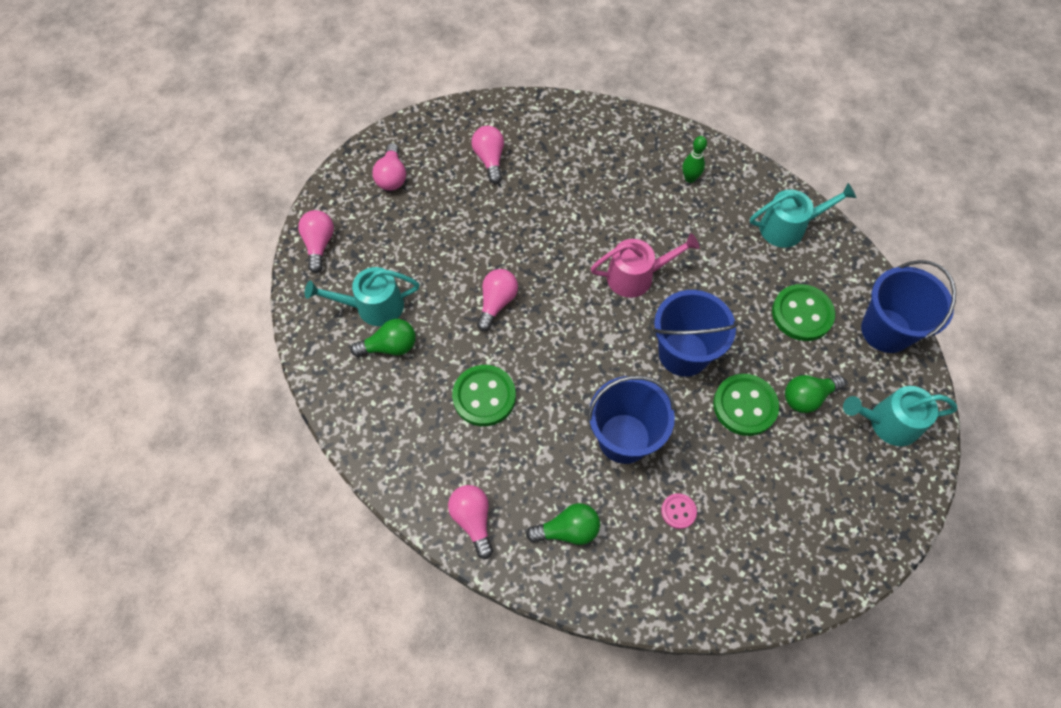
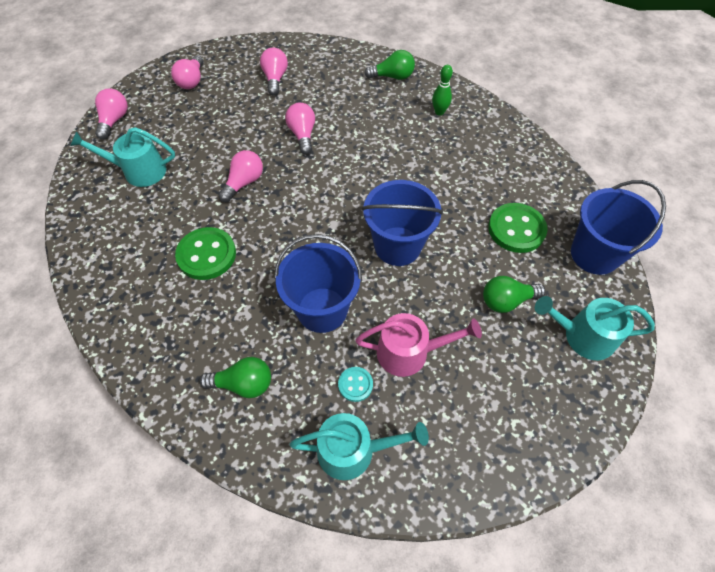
camera: 10 degrees right, 5 degrees down
green light bulb [350,319,416,357] -> green light bulb moved to [364,50,415,80]
pink light bulb [448,485,493,559] -> pink light bulb moved to [285,103,315,155]
pink watering can [591,233,700,298] -> pink watering can moved to [355,313,482,377]
pink button [661,493,697,529] -> turquoise button [338,367,373,402]
green button [713,374,779,436] -> none
turquoise watering can [750,183,857,248] -> turquoise watering can moved to [289,413,429,480]

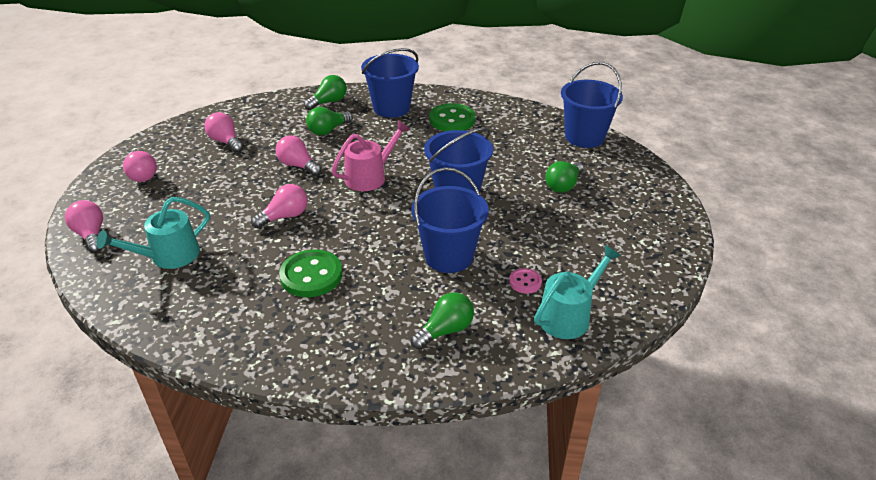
camera: 40 degrees left, 20 degrees down
pink light bulb [219,150,263,202] -> pink light bulb turned 60 degrees clockwise [251,184,308,229]
turquoise button [338,367,373,402] -> pink button [509,268,542,294]
pink watering can [355,313,482,377] -> pink watering can moved to [332,121,410,191]
green bowling pin [432,65,453,115] -> blue bucket [361,48,419,118]
green button [488,203,548,253] -> green button moved to [429,103,475,131]
turquoise watering can [535,296,655,360] -> none
none -> green light bulb [306,107,353,135]

